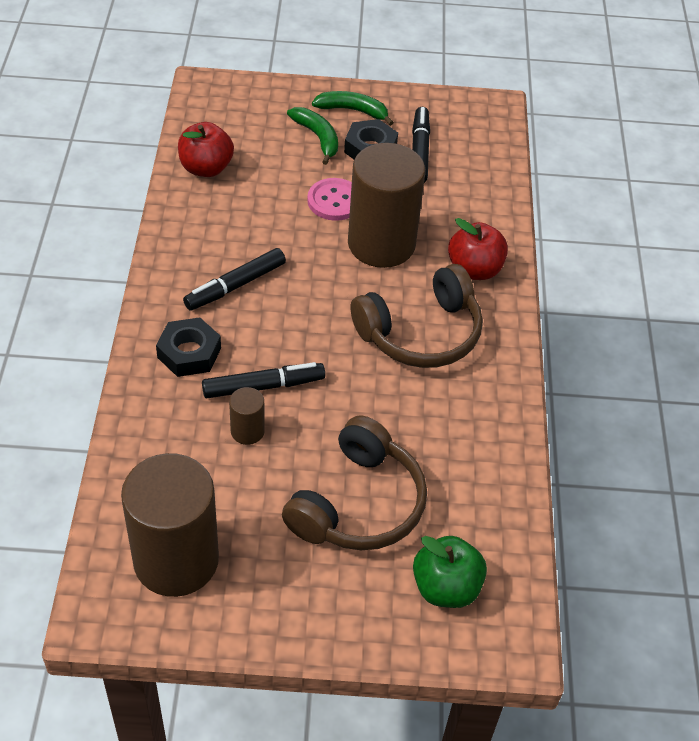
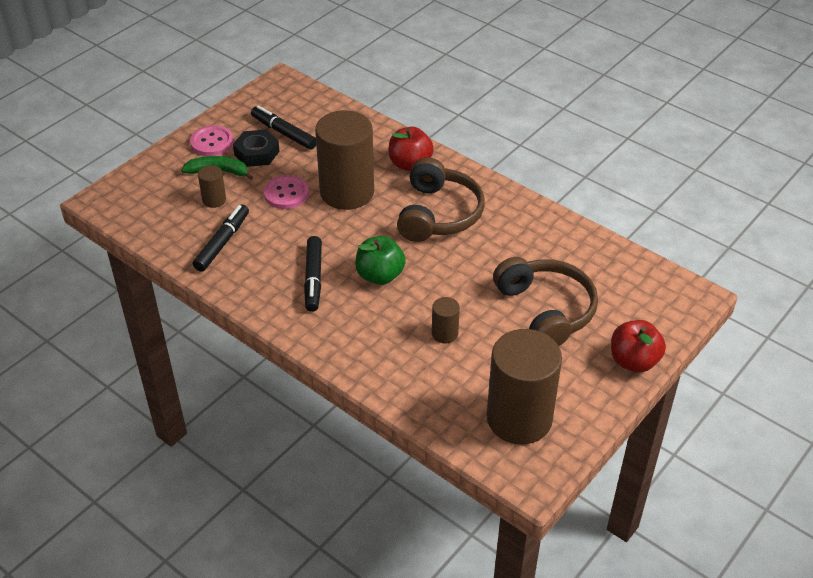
camera: 50 degrees left, 5 degrees down
black nut [156,317,221,377] -> none
red apple [178,122,234,177] -> red apple moved to [611,320,666,372]
black marker [202,362,325,398] -> black marker moved to [193,205,249,272]
green banana [312,91,394,126] -> pink button [190,125,234,156]
green apple [413,536,487,608] -> green apple moved to [355,236,406,285]
none -> brown cylinder [198,165,226,208]

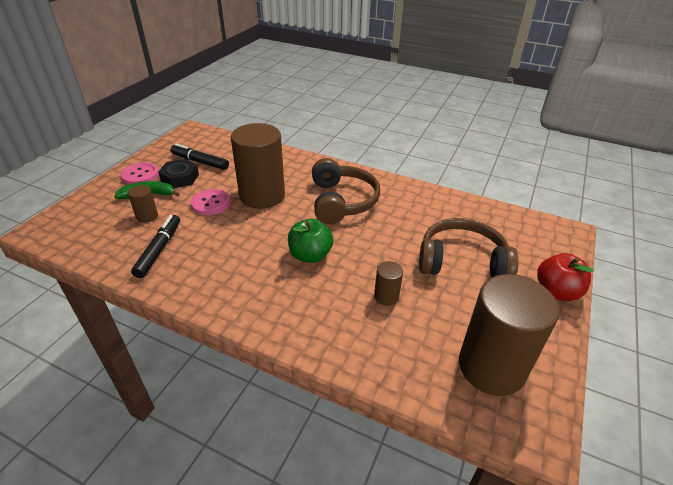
camera: 15 degrees left, 5 degrees down
black marker [304,236,322,312] -> none
red apple [389,127,434,171] -> none
brown headphones [493,257,598,346] -> brown headphones turned 45 degrees counterclockwise [419,218,519,278]

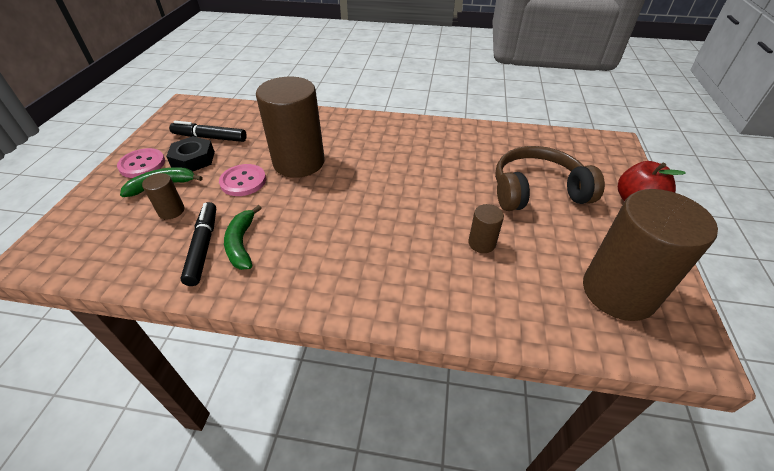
camera: 15 degrees left, 5 degrees up
green apple [288,219,333,263] -> none
brown headphones [312,158,380,224] -> none
none -> green banana [224,205,262,270]

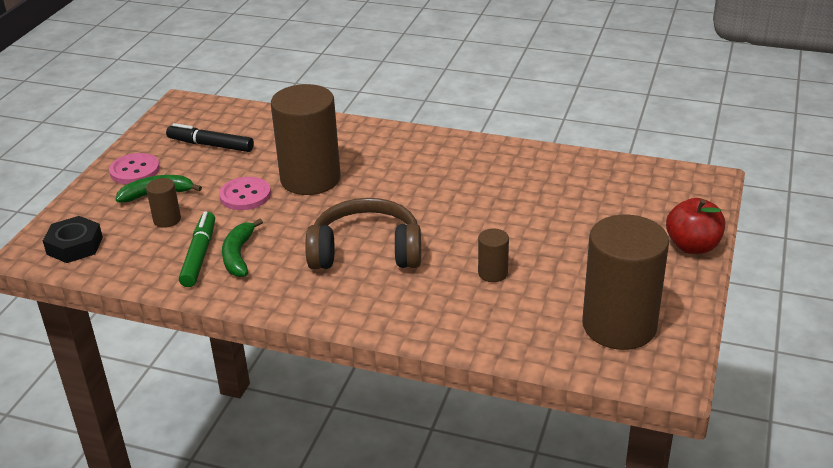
camera: 10 degrees right, 10 degrees down
black nut [166,136,215,172] -> black nut moved to [43,216,103,263]
black marker [180,202,216,286] -> green marker [179,212,215,287]
brown headphones [495,146,605,211] -> brown headphones moved to [305,198,421,269]

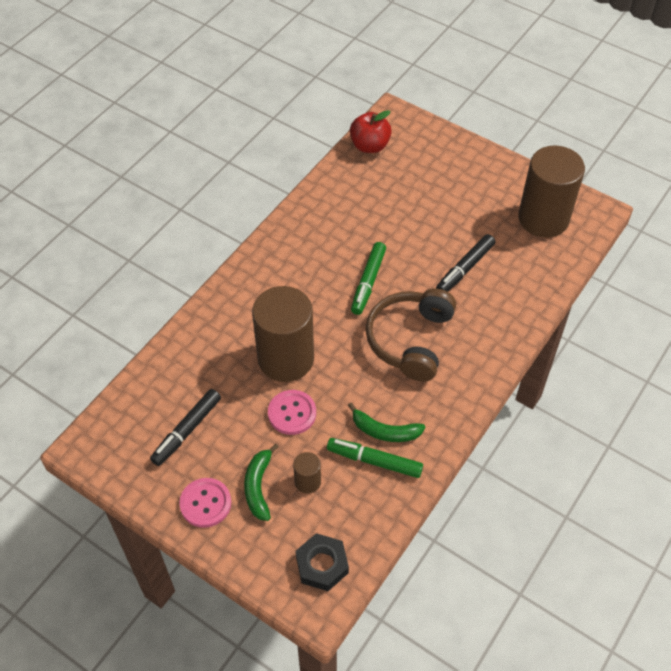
camera: 75 degrees left, 20 degrees up
brown cylinder [478,229,509,282] -> black marker [436,234,495,292]
red apple [666,198,725,254] -> red apple moved to [350,110,392,153]
none -> green marker [351,242,386,315]

